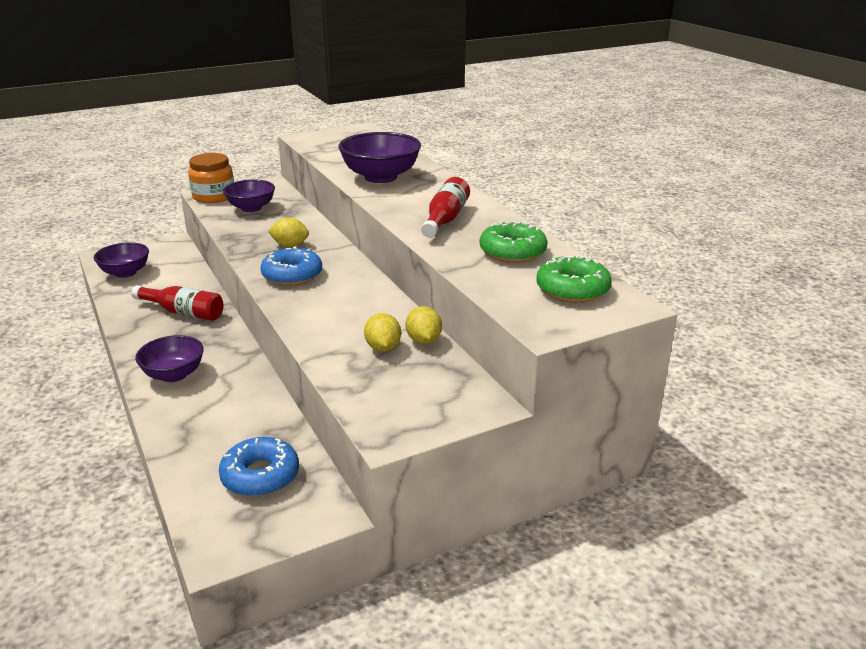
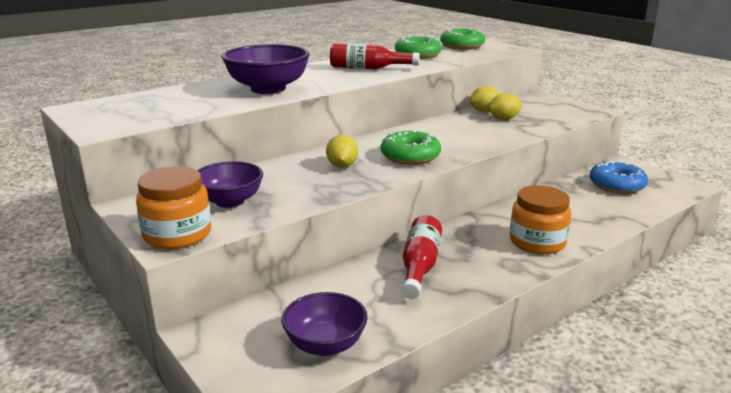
camera: 100 degrees left, 5 degrees down
purple bowl [135,335,204,382] -> orange jar [510,185,571,254]
blue donut [260,246,322,286] -> green donut [381,130,441,165]

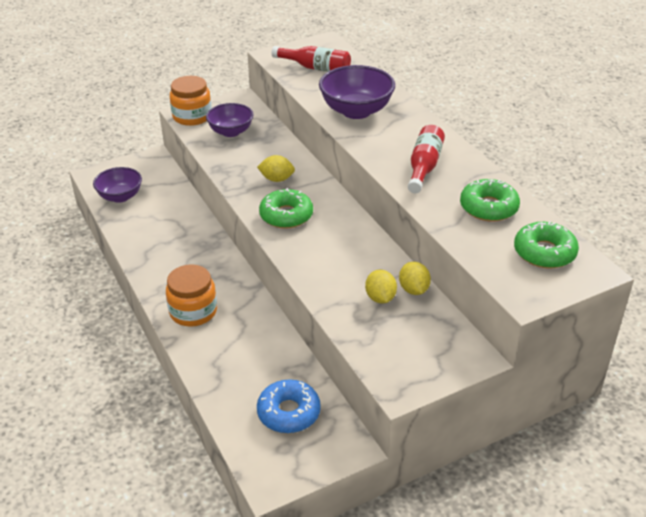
camera: 100 degrees right, 15 degrees up
red bottle [401,215,442,299] -> red bottle moved to [272,46,351,72]

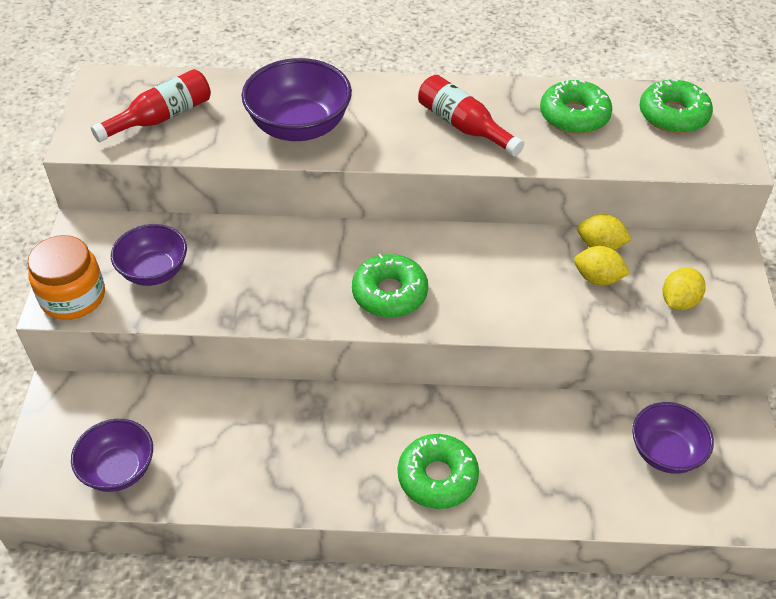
camera: 60 degrees left, 10 degrees up
orange jar [166,264,217,327] -> green donut [398,434,479,509]
yellow lemon [257,155,295,182] -> yellow lemon moved to [663,268,706,310]
blue donut [257,379,321,433] -> purple bowl [632,402,714,474]

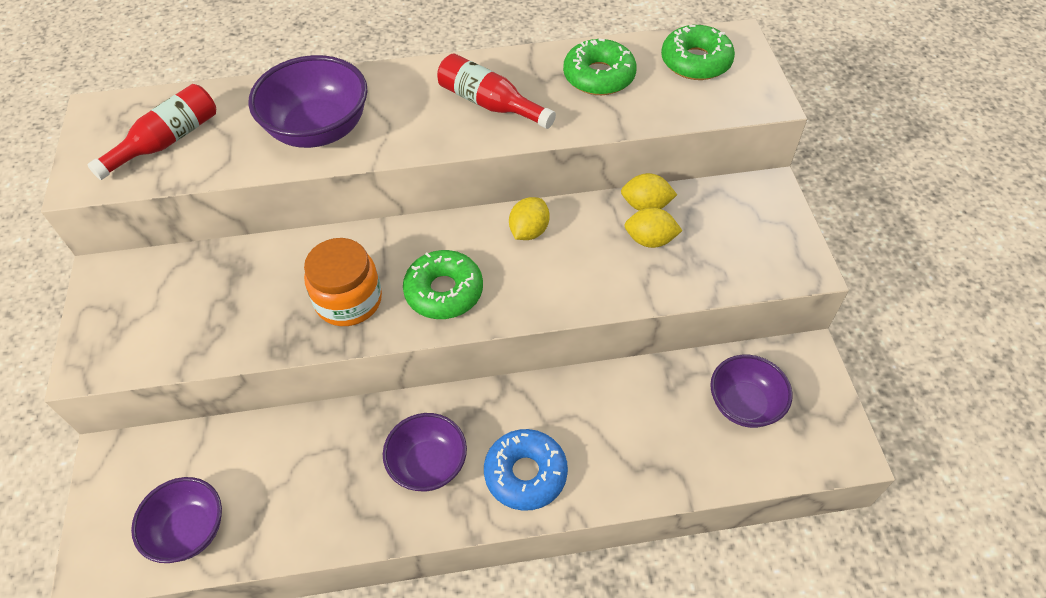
camera: 10 degrees left, 5 degrees up
orange jar [27,235,105,320] -> orange jar moved to [304,238,382,326]
purple bowl [111,224,187,286] -> purple bowl moved to [383,413,467,491]
green donut [398,434,479,509] -> blue donut [484,429,568,511]
yellow lemon [663,268,706,310] -> yellow lemon moved to [509,197,549,240]

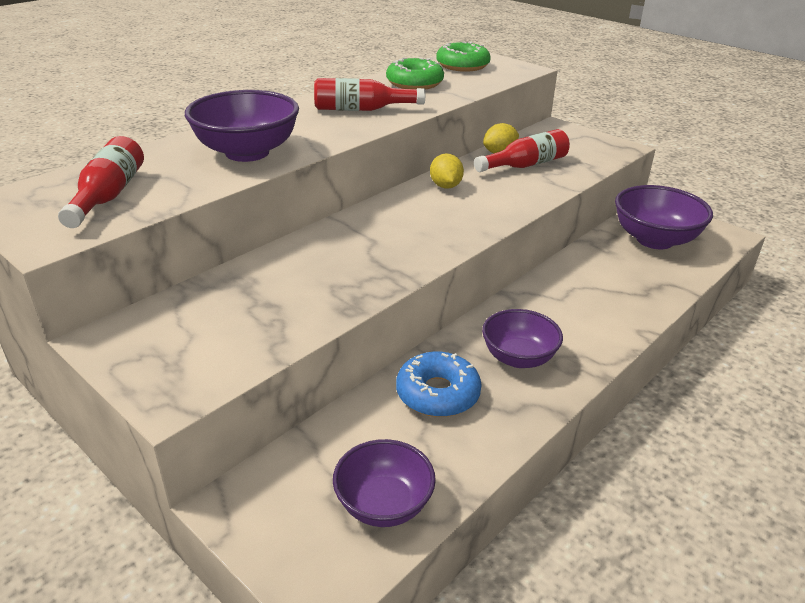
camera: 40 degrees left, 20 degrees down
orange jar [304,238,382,326] -> none
green donut [403,250,483,319] -> none
blue donut [484,429,568,511] -> blue donut moved to [396,352,481,417]
yellow lemon [624,208,683,248] -> red bottle [474,129,570,172]
purple bowl [710,355,793,428] -> purple bowl [615,185,713,249], size x1.50

